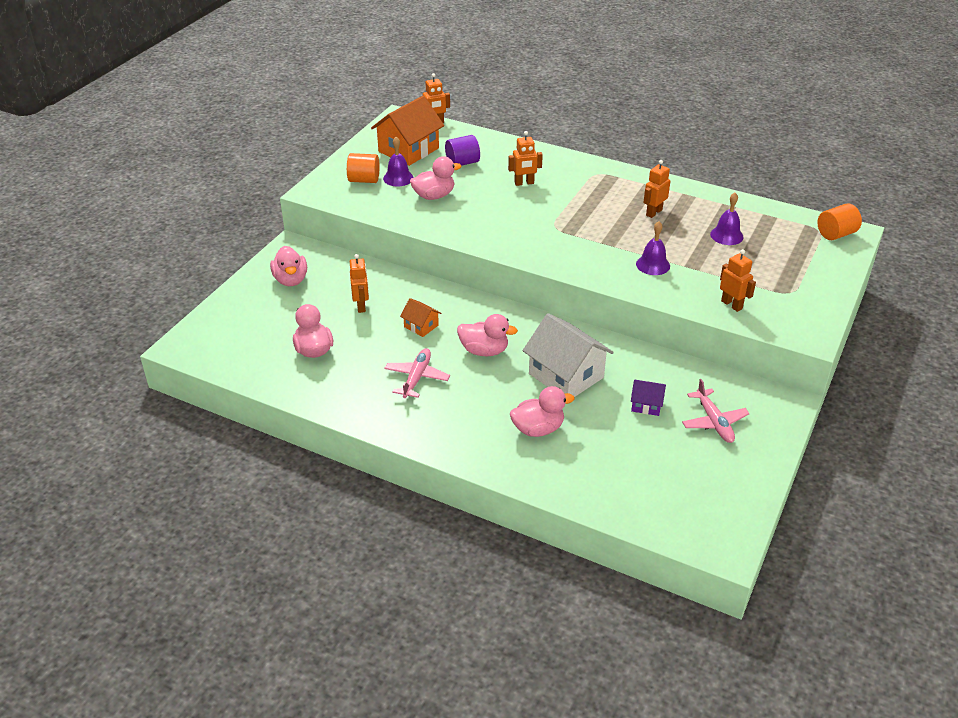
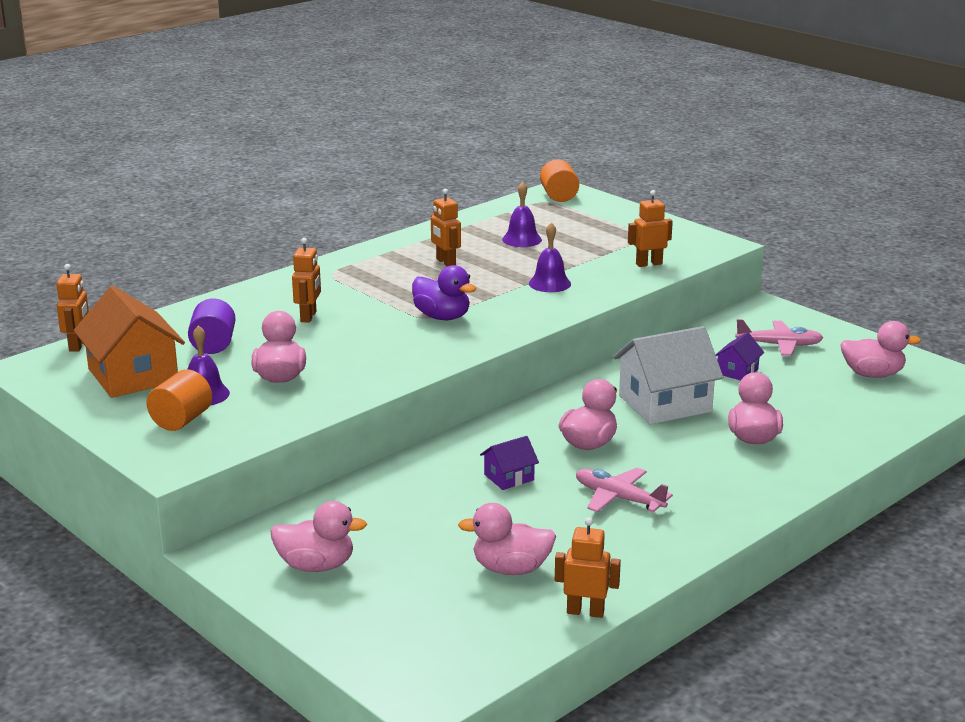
camera: 70 degrees left, 15 degrees down
orange robot [350,254,369,313] -> orange robot moved to [555,517,621,618]
orange house [400,298,441,337] -> purple house [480,436,539,490]
none -> purple duck [412,265,476,320]
none -> pink duck [840,321,921,378]

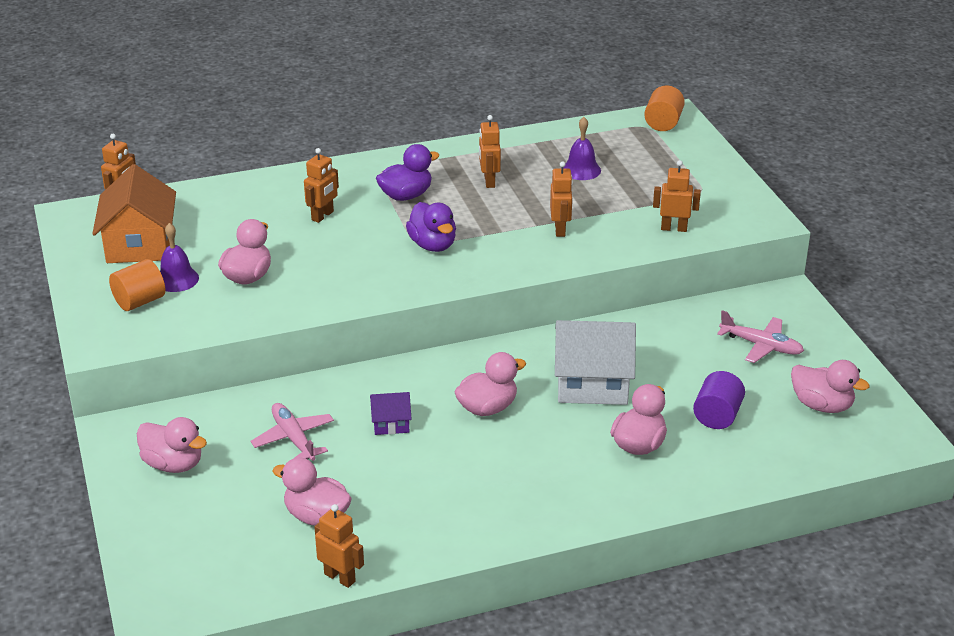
camera: 25 degrees right, 10 degrees up
purple cylinder [188,298,236,354] -> purple cylinder moved to [693,371,745,429]
purple bell [529,222,571,292] -> orange robot [550,161,573,237]
pink plane [576,468,673,512] -> pink plane moved to [251,403,334,461]
purple house [715,332,764,380] -> none
none -> purple duck [376,144,439,201]

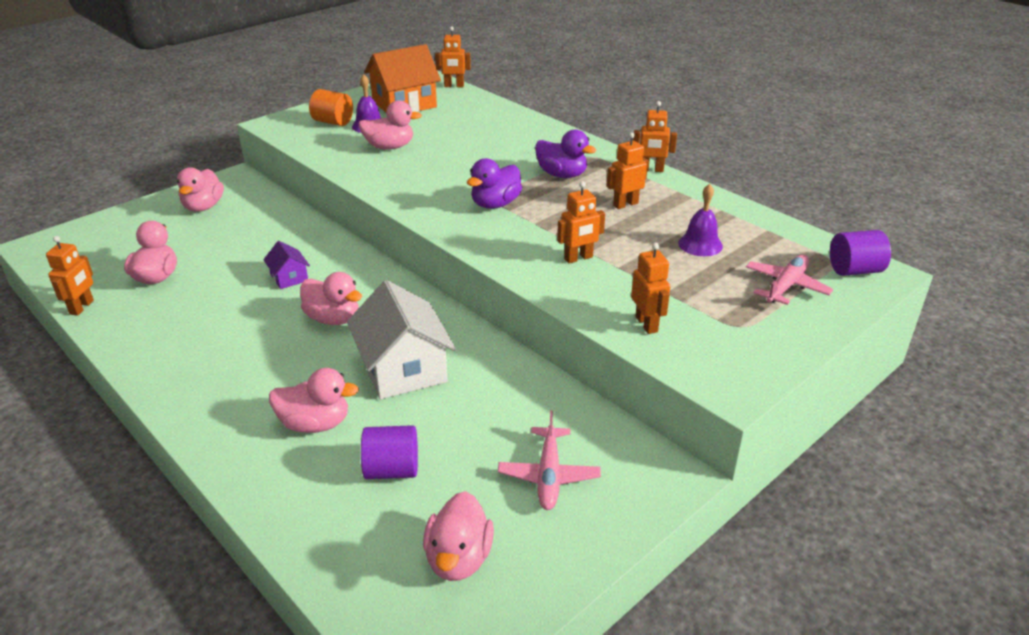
camera: 65 degrees right, 0 degrees up
pink plane [251,403,334,461] -> pink plane moved to [746,255,833,305]
orange robot [304,148,339,223] -> orange robot moved to [633,101,677,172]
orange cylinder [644,85,685,131] -> purple cylinder [830,230,891,276]

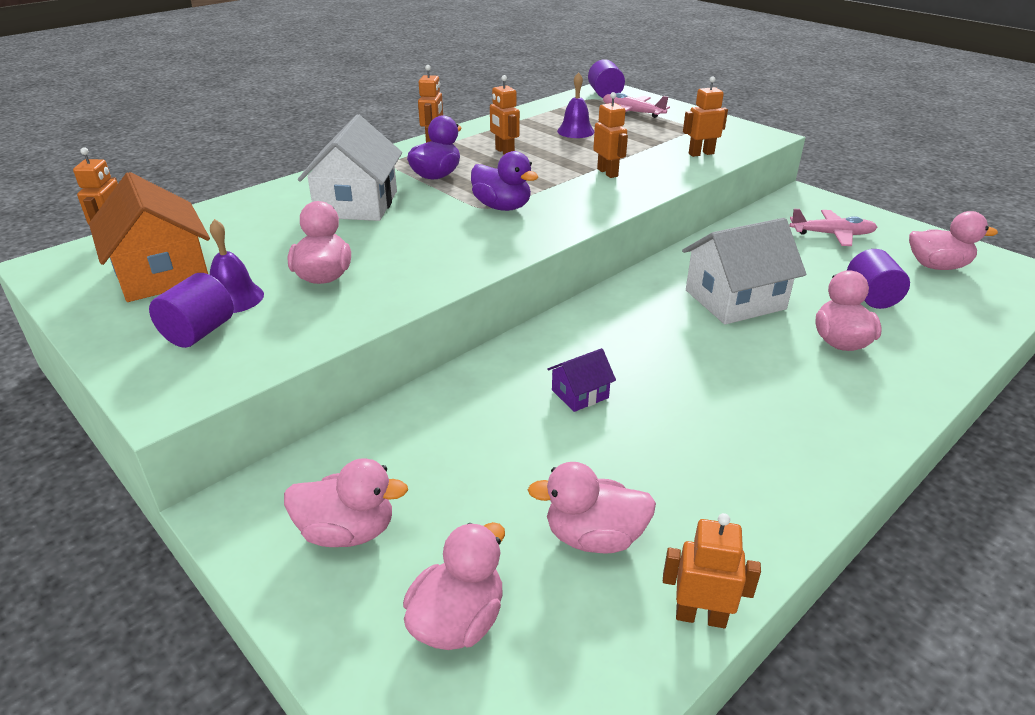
camera: 90 degrees left, 0 degrees up
pink duck [300,272,362,325] -> pink duck moved to [403,522,505,650]
orange cylinder [309,89,353,126] -> purple cylinder [149,273,234,348]
none -> white house [298,115,402,221]

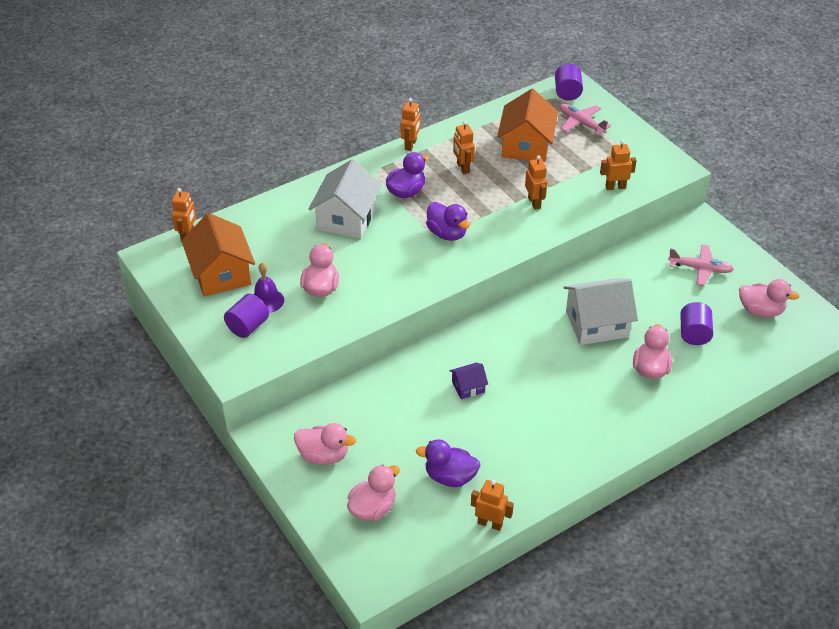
camera: 10 degrees right, 10 degrees up
pink duck [528,462,656,553] -> purple duck [416,439,480,487]
purple bell [557,72,594,138] -> orange house [497,89,558,162]

